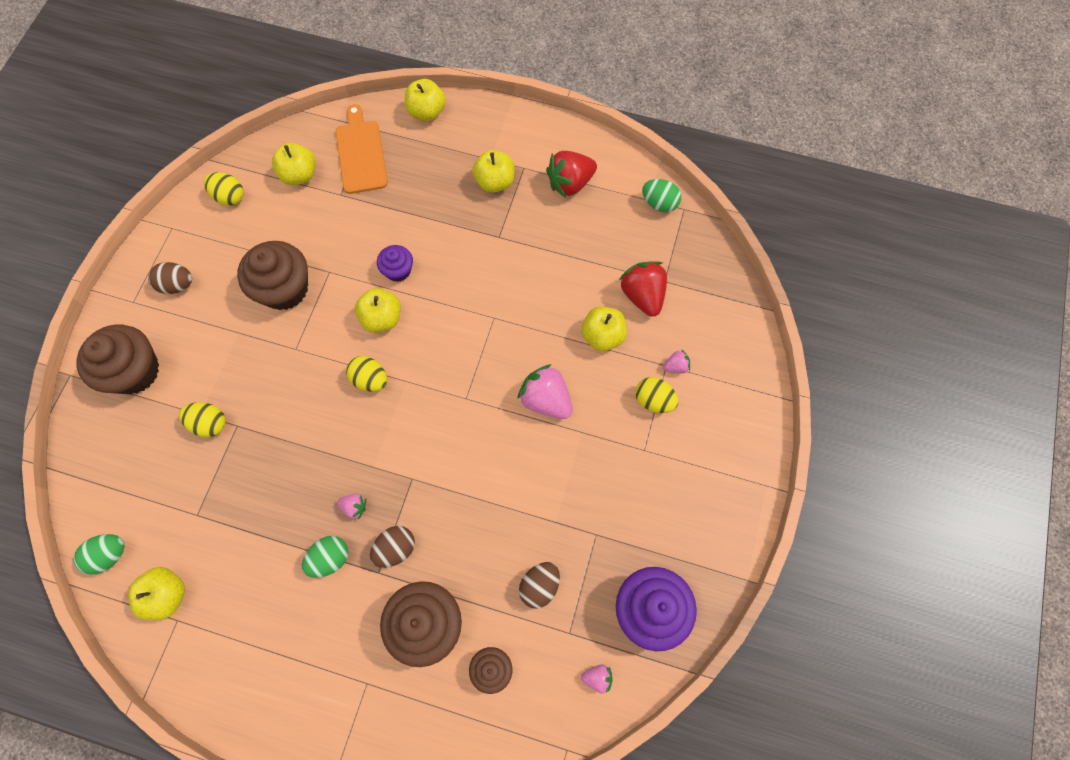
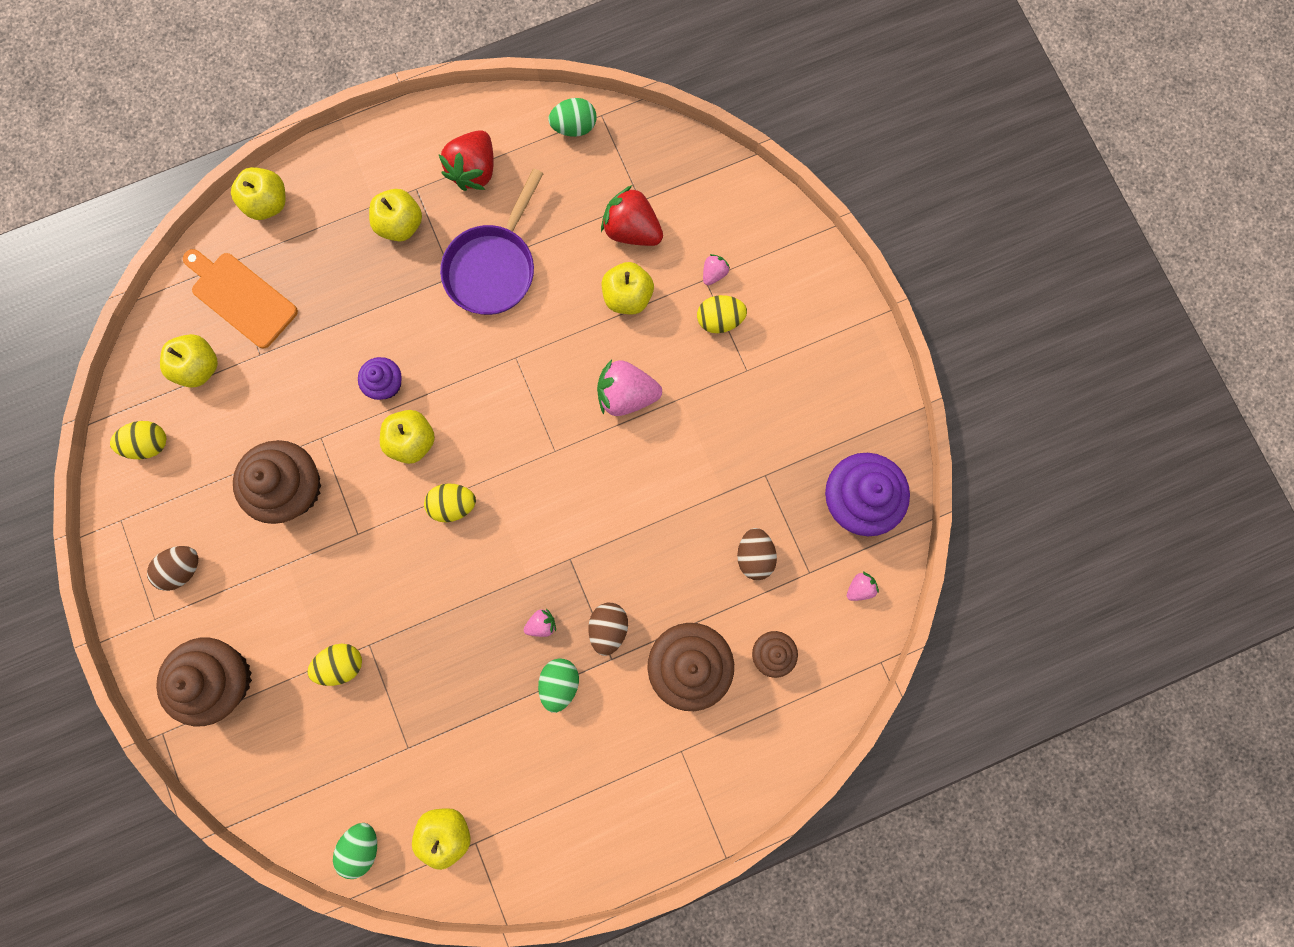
camera: 40 degrees left, 10 degrees up
none -> purple pan [440,168,544,315]

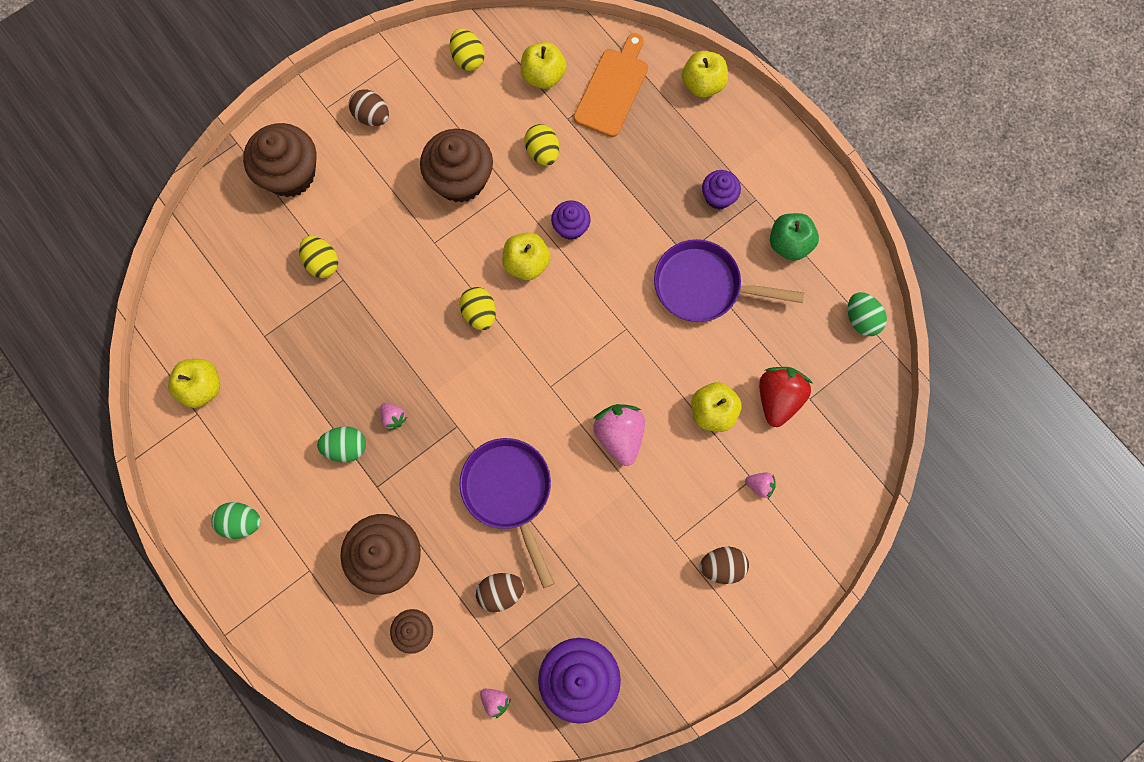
camera: 75 degrees right, 5 degrees down
green egg [333,823,377,879] -> green egg moved to [211,502,261,539]
yellow apple [369,189,422,241] -> purple cupcake [702,170,741,209]
red strawberry [439,130,494,191] -> green apple [770,213,819,261]
brown egg [588,603,628,656] -> brown egg moved to [700,547,749,584]
yellow egg [697,295,747,333] -> yellow egg moved to [524,124,559,166]
none -> purple pan [460,438,554,588]

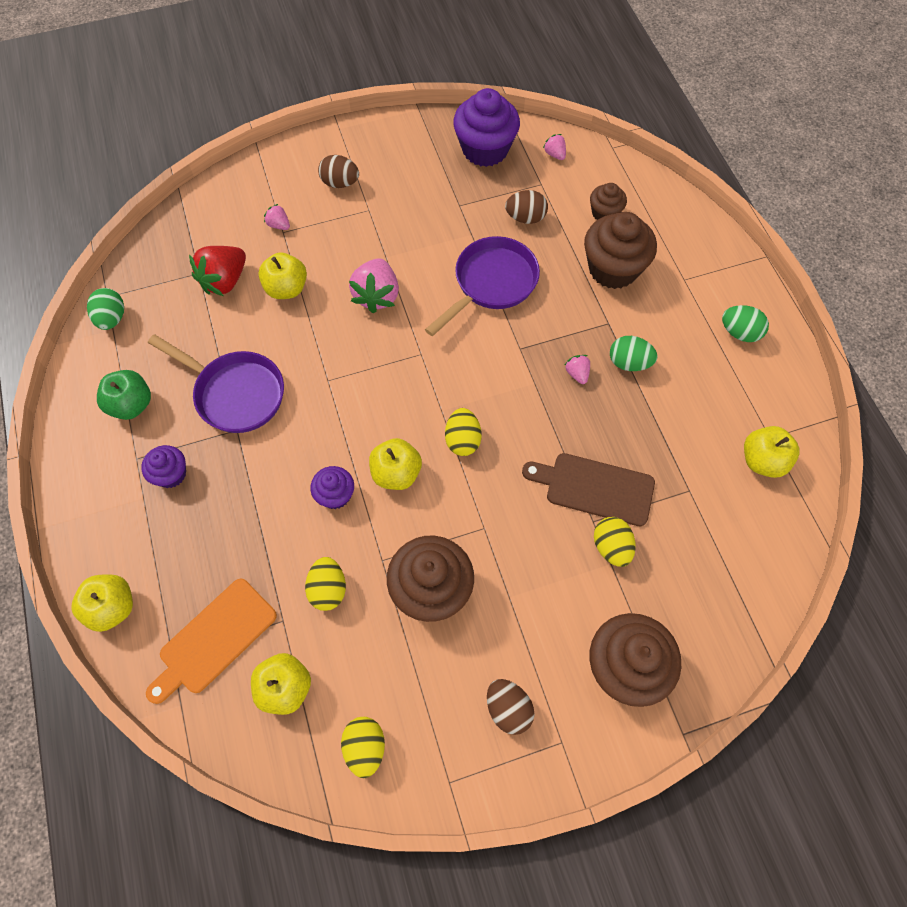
camera: 160 degrees left, 10 degrees down
purple pan [460,438,554,588] -> purple pan turned 135 degrees counterclockwise [425,236,540,336]
none -> brown cutting board [522,453,655,526]

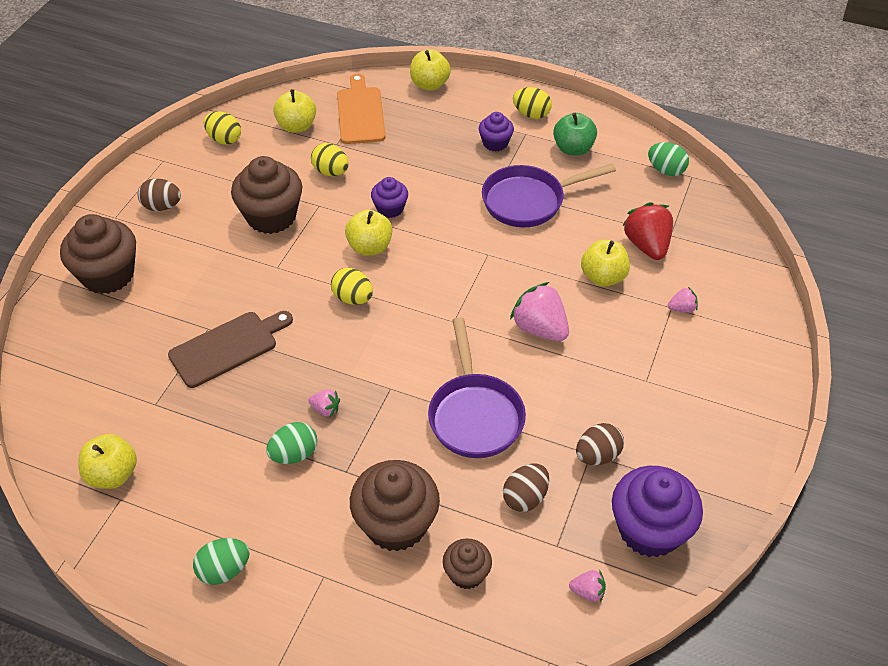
camera: 130 degrees right, 15 degrees down
brown egg [318,155,359,188] -> brown egg moved to [576,423,624,465]
yellow egg [594,517,636,567] -> yellow egg moved to [513,87,552,119]

